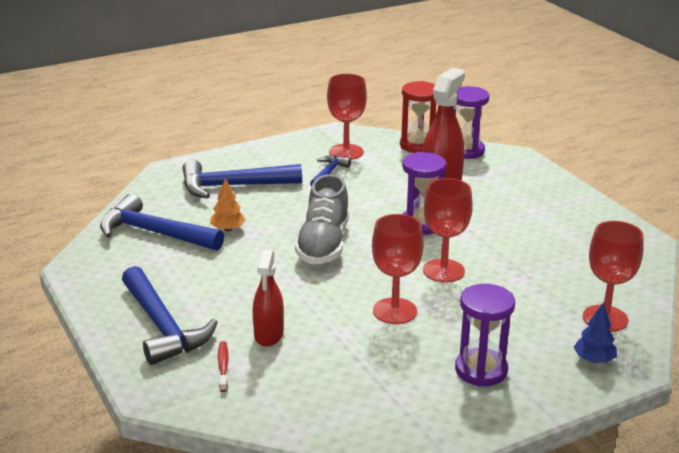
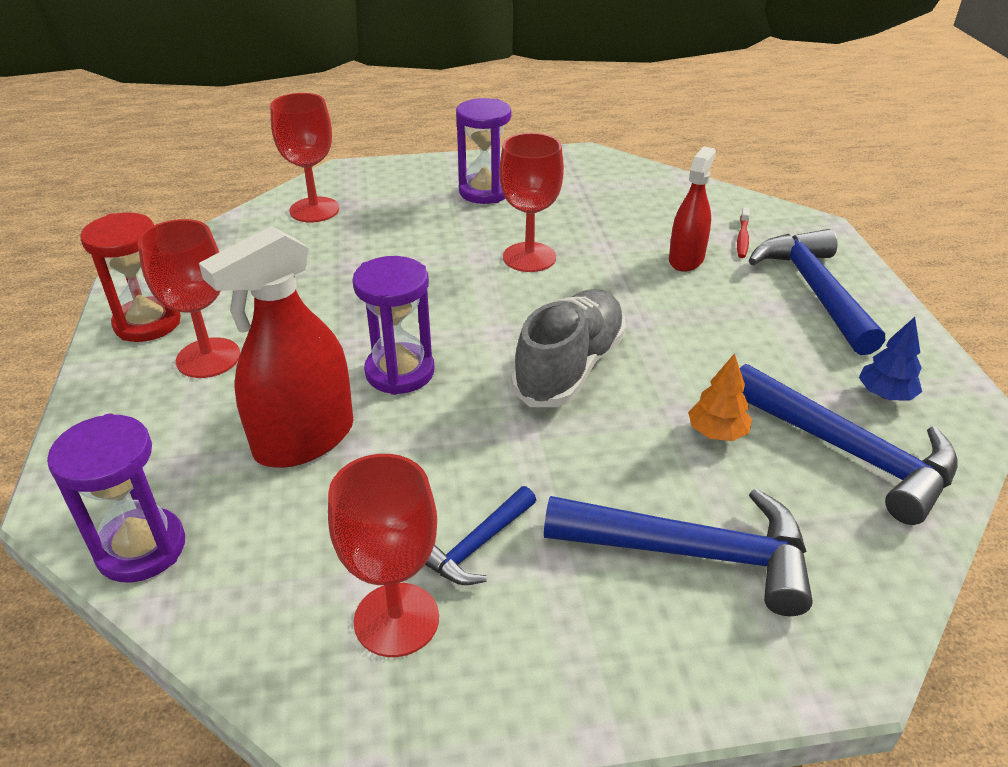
camera: 160 degrees left, 10 degrees up
red hourglass [400,81,436,153] -> red hourglass moved to [80,212,181,342]
red goblet [423,178,473,283] -> red goblet moved to [138,219,240,378]
blue tree [574,303,617,363] -> blue tree moved to [859,317,922,401]

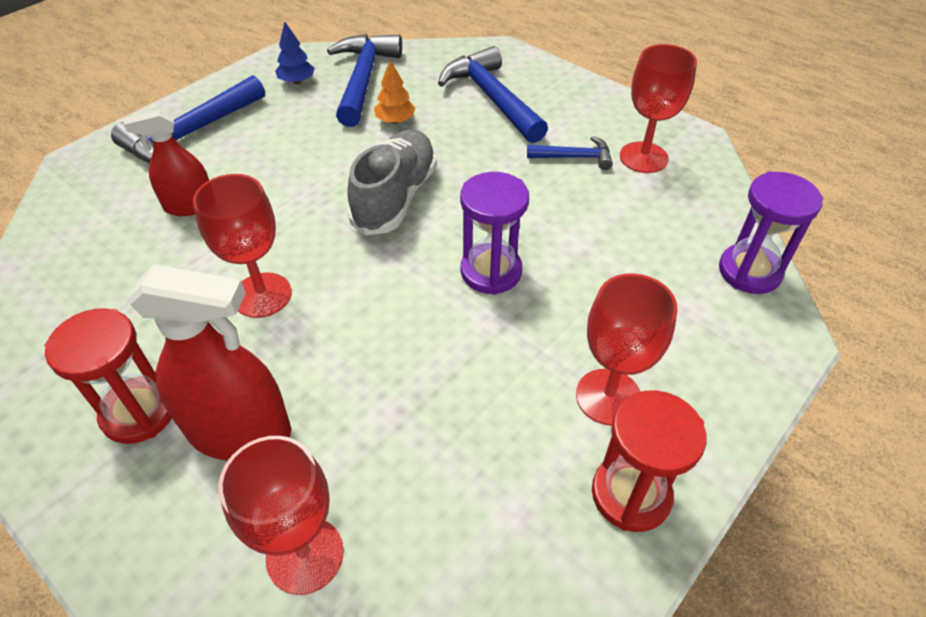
camera: 130 degrees left, 10 degrees up
red spray bottle [199,226,353,468] -> red spray bottle moved to [127,264,291,461]
purple hourglass [456,98,511,204] -> red hourglass [45,308,172,444]
grey shoe [511,289,626,407] -> grey shoe turned 120 degrees clockwise [347,129,437,235]
red toothbrush [737,207,750,258] -> none

